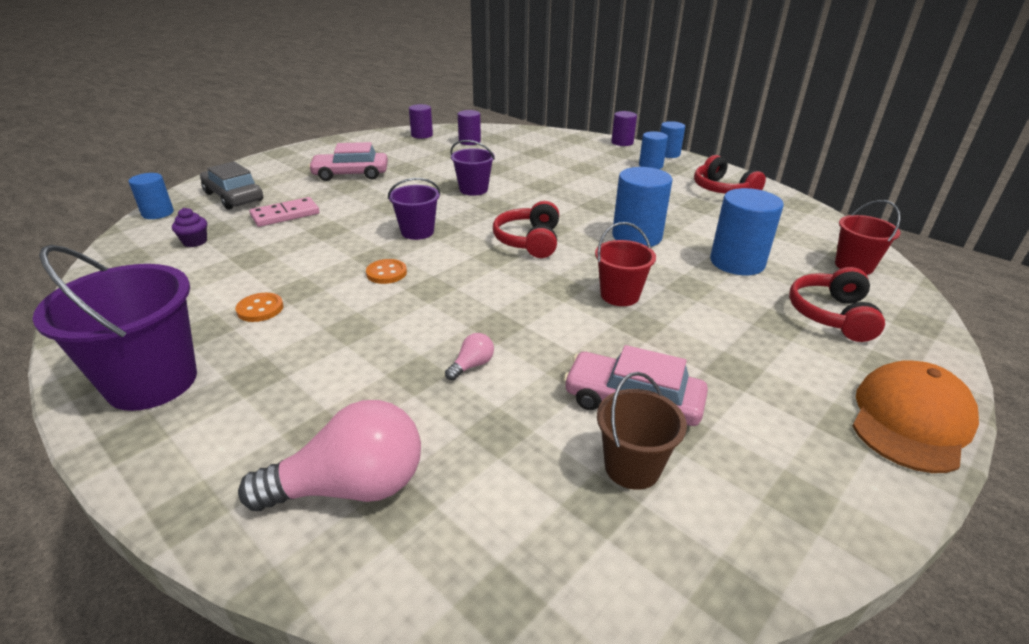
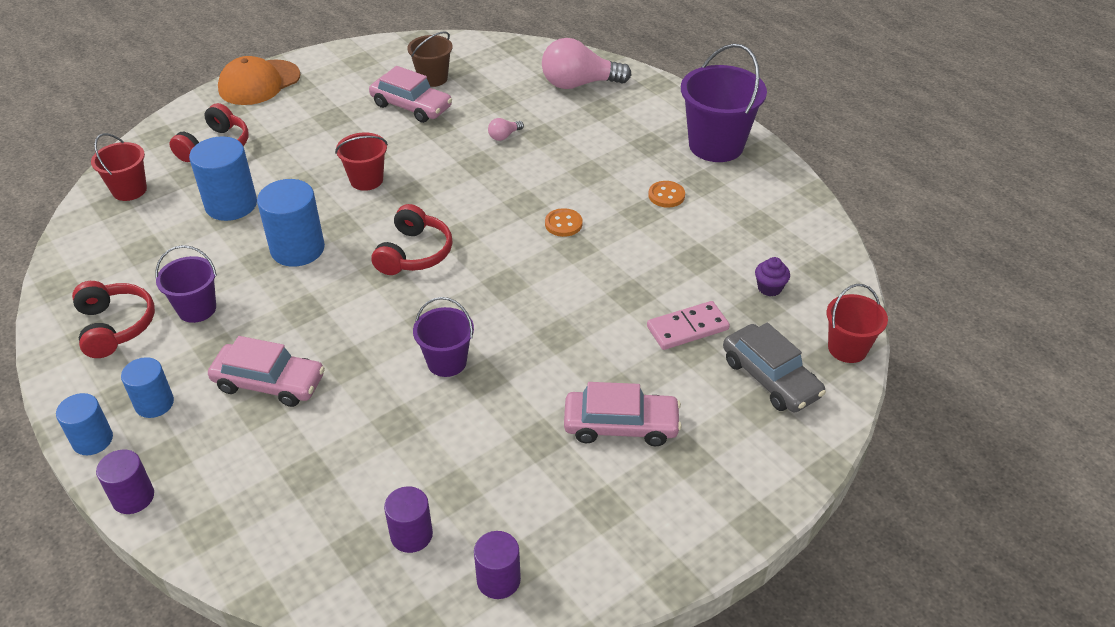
camera: 170 degrees left, 10 degrees up
blue cylinder [129,173,174,219] -> red bucket [826,284,888,363]
purple bucket [388,178,440,240] -> purple bucket moved to [155,245,217,323]
none -> pink car [208,336,325,407]

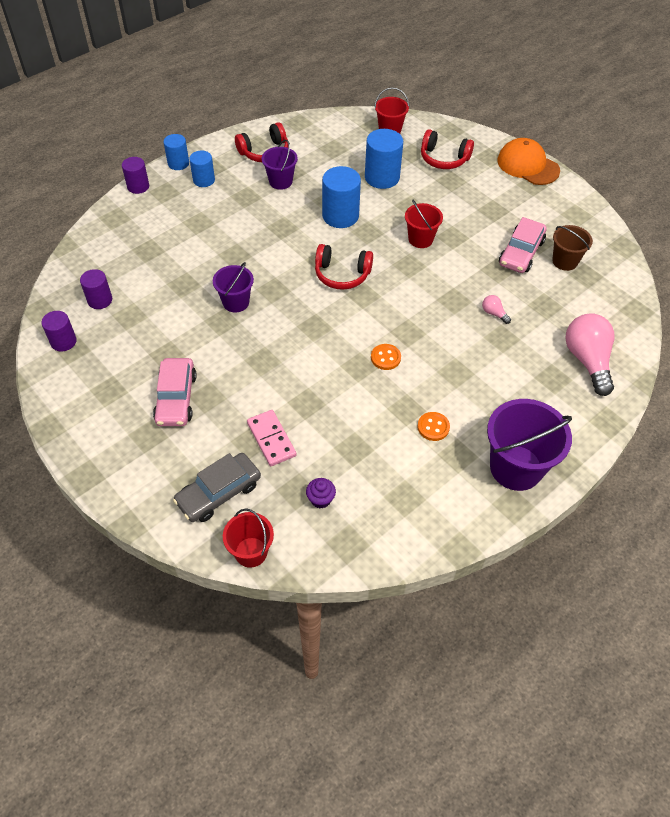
camera: 85 degrees right, 10 degrees up
pink car [208,336,325,407] -> none

